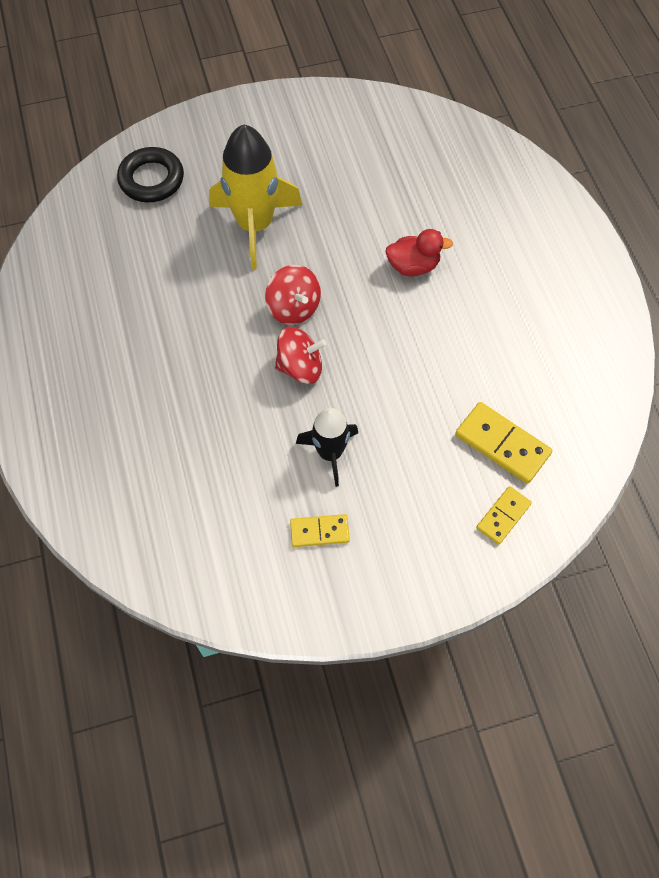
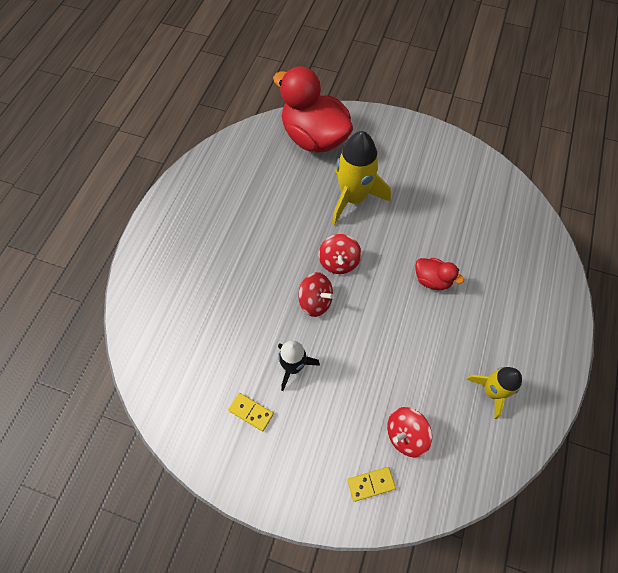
camera: 35 degrees right, 0 degrees up
black ring [117,147,184,202] -> red duck [273,67,353,153]
yellow domino [455,402,552,484] -> red spinning top [387,407,432,458]
none -> yellow rocket [466,367,522,419]

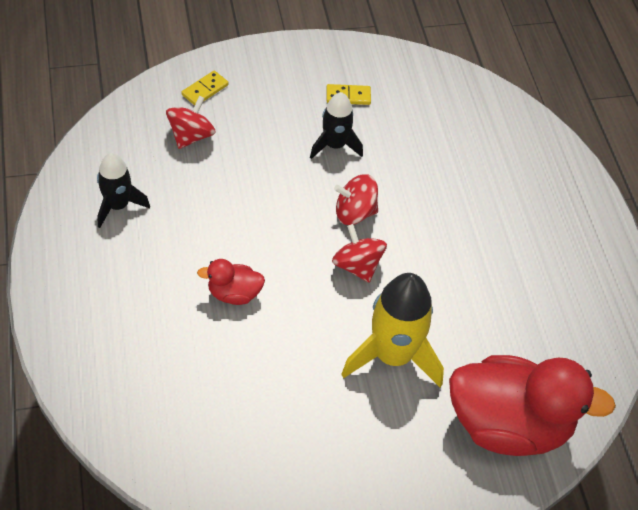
camera: 145 degrees right, 10 degrees down
yellow rocket [466,367,522,419] -> black rocket [97,153,150,228]

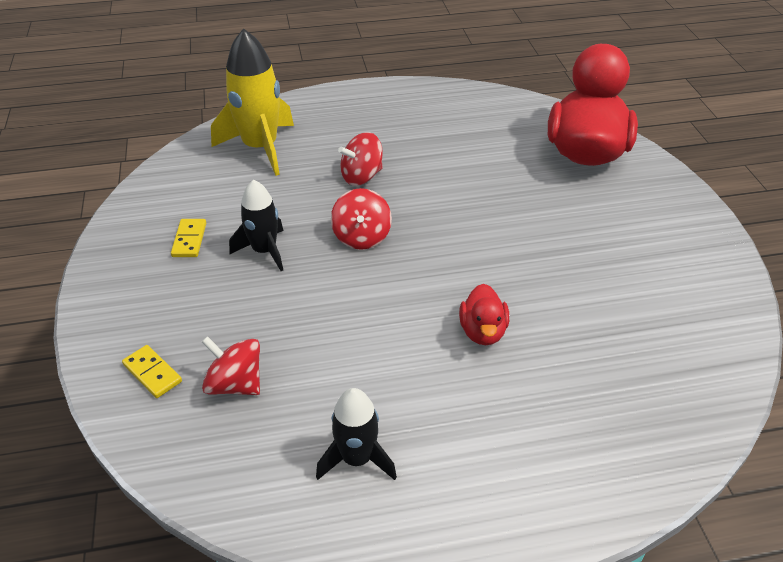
camera: 85 degrees left, 10 degrees down
red spinning top [332,224,387,283] -> red spinning top moved to [338,132,383,186]
yellow rocket [341,273,444,387] -> yellow rocket moved to [211,28,294,176]

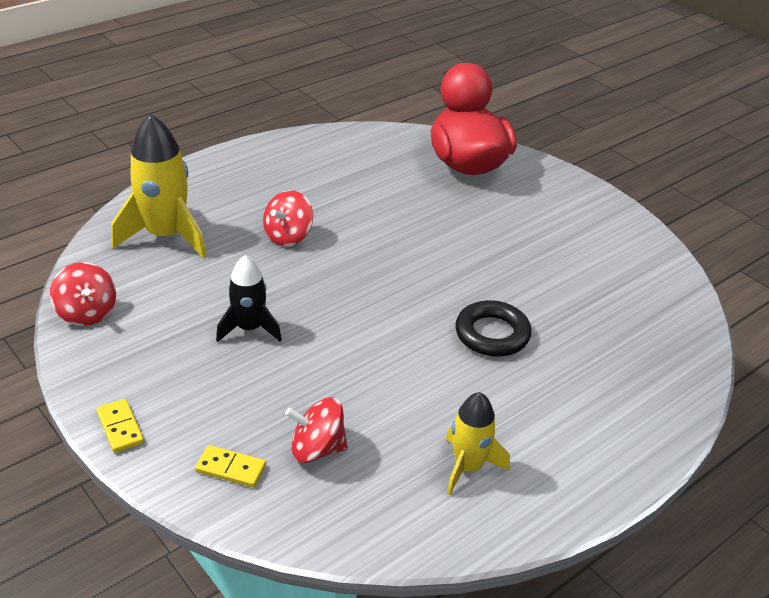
camera: 30 degrees left, 5 degrees down
yellow domino [171,219,206,257] -> yellow domino moved to [97,399,144,453]
black rocket [316,388,397,480] -> yellow rocket [446,392,510,496]
red spinning top [331,188,392,250] -> red spinning top moved to [50,262,116,326]
red duck [459,284,509,345] -> black ring [455,300,532,357]

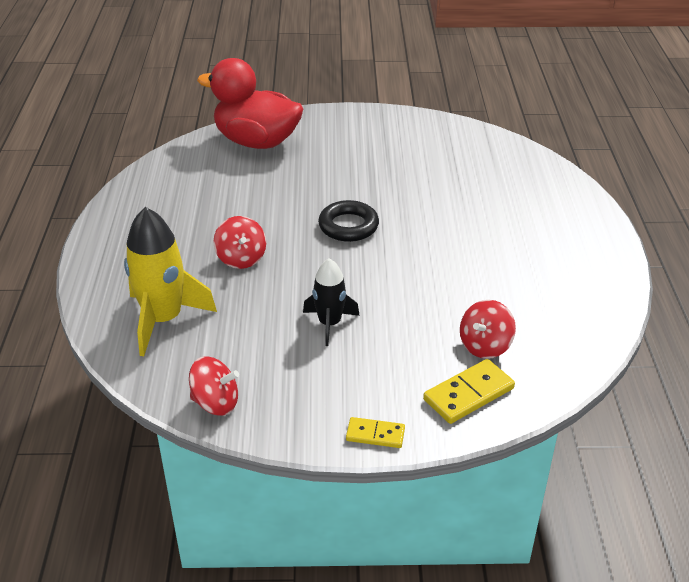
camera: 50 degrees left, 0 degrees up
yellow domino [195,445,266,487] -> yellow domino [423,359,515,424], size x1.60
yellow rocket [446,392,510,496] -> none
black ring [455,300,532,357] -> black ring moved to [318,200,379,242]

